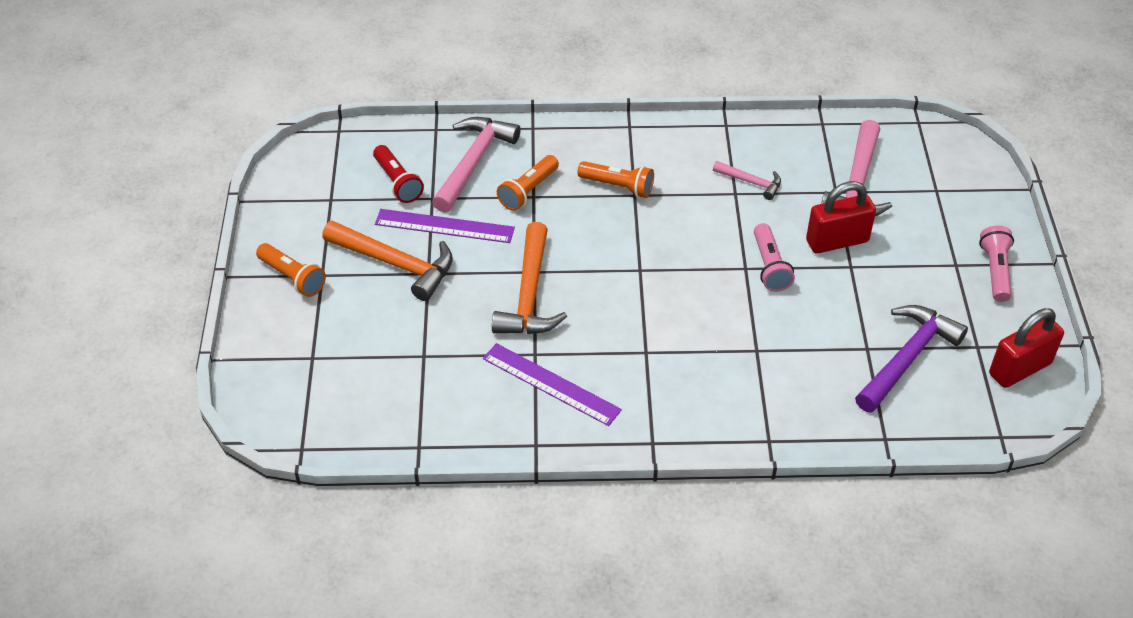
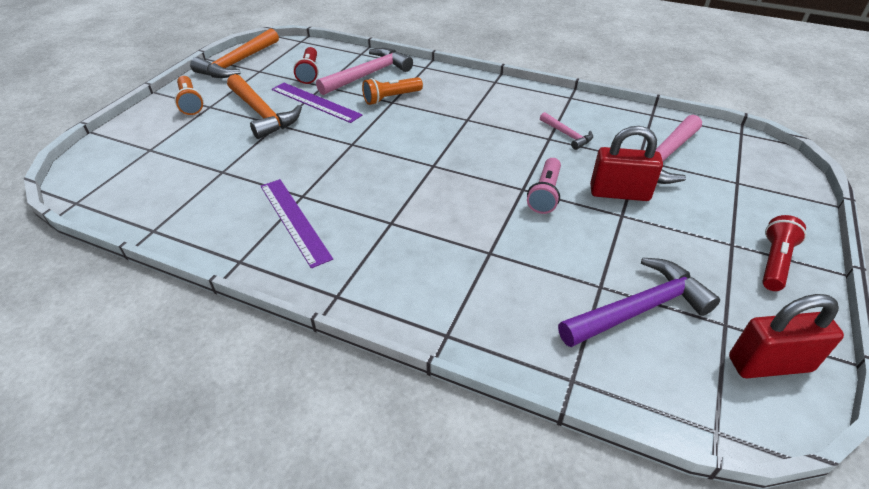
camera: 25 degrees right, 5 degrees down
orange hammer [492,222,567,334] -> orange hammer moved to [190,28,279,78]
orange flashlight [578,161,654,198] -> none
pink flashlight [979,225,1014,302] -> red flashlight [762,215,807,291]

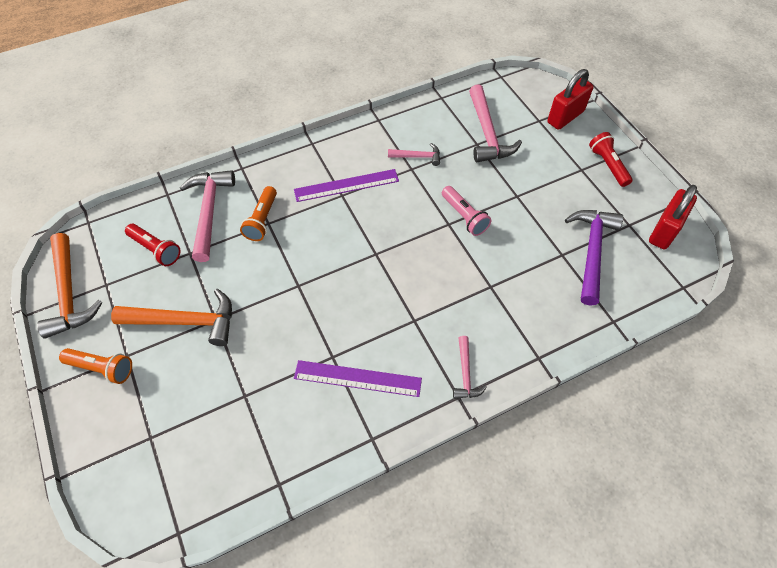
camera: 50 degrees left, 15 degrees up
purple ruler [272,83,362,123] -> purple ruler moved to [294,169,399,202]
red padlock [590,126,663,201] -> red padlock moved to [547,69,594,130]
none -> pink hammer [453,336,487,399]

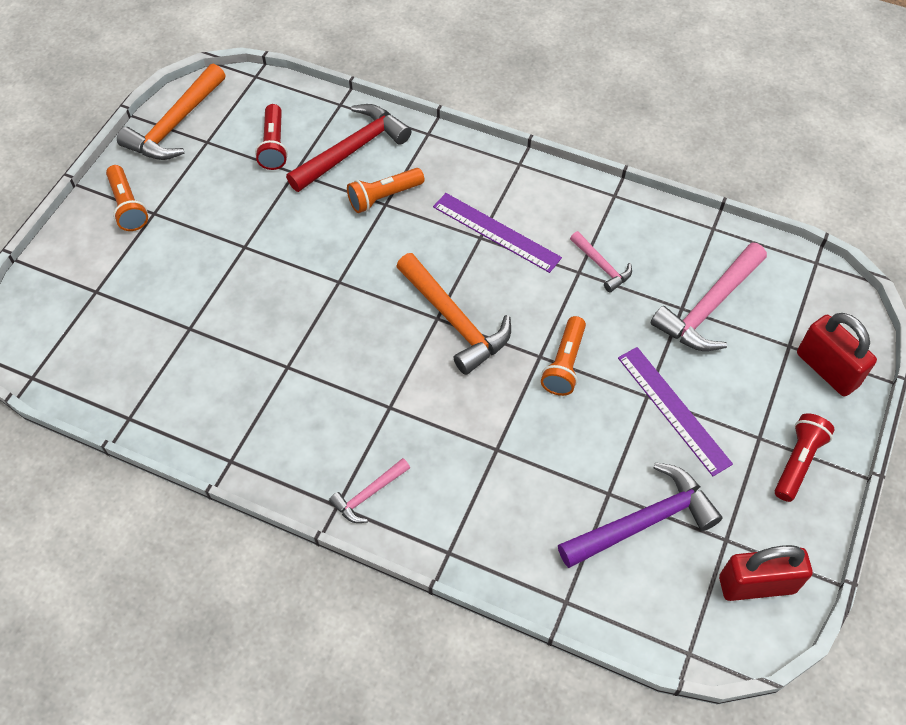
camera: 50 degrees right, 0 degrees up
orange hammer [111,289,232,346] -> orange hammer moved to [396,253,511,375]
pink hammer [180,170,235,262] -> red hammer [286,104,412,192]
purple ruler [294,360,422,397] -> purple ruler moved to [618,347,733,476]
pink flashlight [442,186,491,236] -> orange flashlight [541,316,586,396]
red padlock [547,69,594,130] -> red padlock turned 45 degrees clockwise [797,313,877,396]

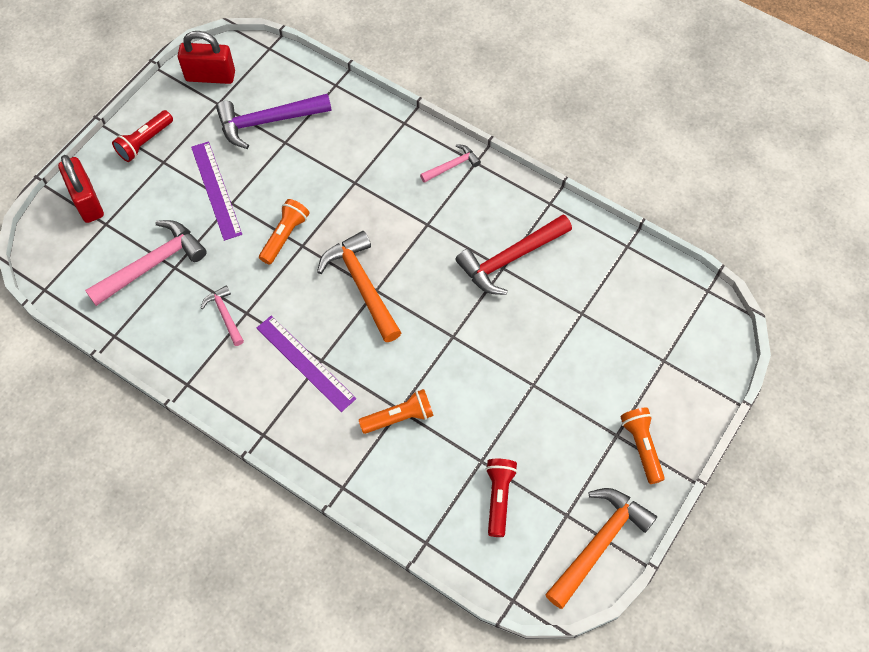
camera: 170 degrees left, 5 degrees up
red hammer [286,104,412,192] -> red hammer moved to [455,215,572,295]

